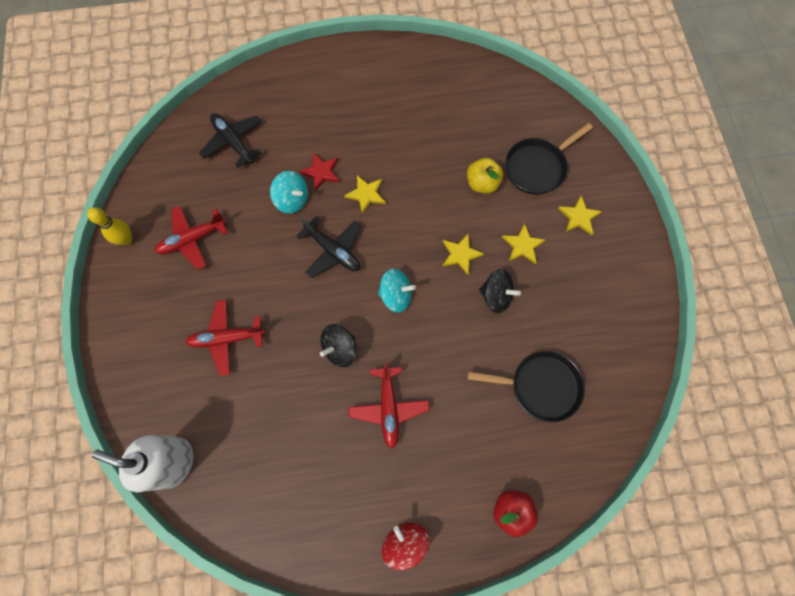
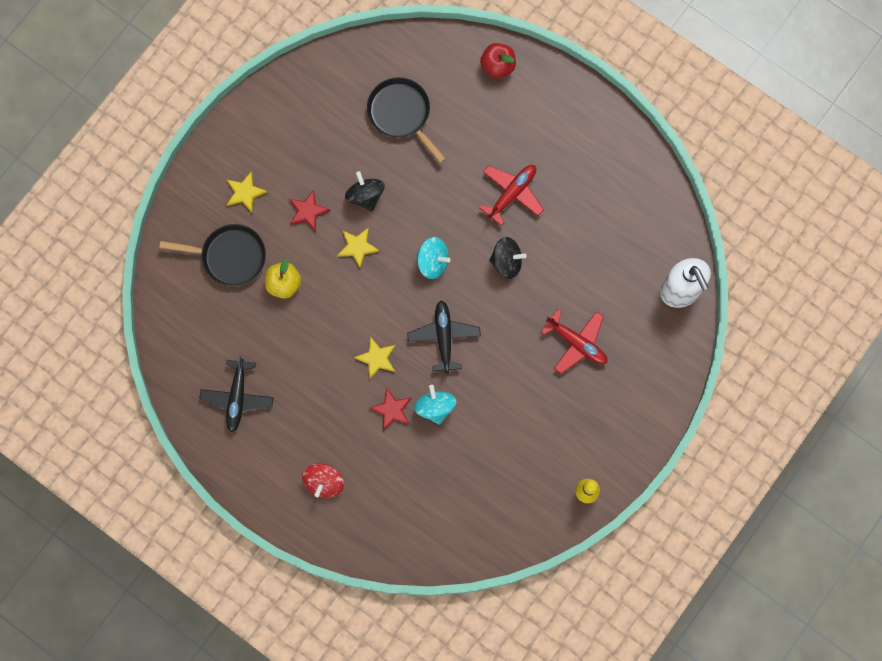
camera: 135 degrees left, 5 degrees up
red plane [155,206,228,270] -> none
black plane [199,113,261,168] -> black plane moved to [199,355,274,432]
turquoise spinning top [378,269,416,313] -> turquoise spinning top turned 150 degrees clockwise [416,237,450,279]
red spinning top [382,523,430,570] -> red spinning top moved to [302,463,344,498]
yellow star [502,224,545,264] -> red star [289,190,330,232]

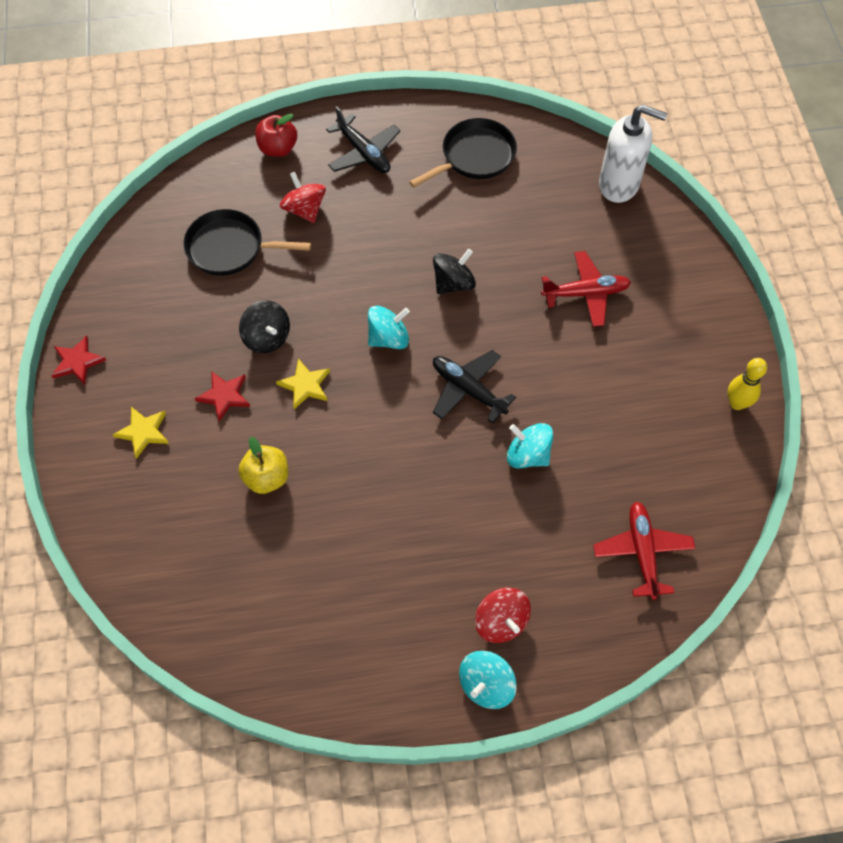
camera: 45 degrees left, 15 degrees down
black pan [159,224,266,286] -> black pan moved to [409,118,517,188]
black plane [199,355,274,432] -> black plane moved to [326,107,400,173]
black spinning top [345,171,385,211] -> black spinning top turned 150 degrees counterclockwise [239,300,290,353]
yellow star [354,337,396,380] -> none
red star [369,388,411,431] -> red star moved to [51,335,106,385]
red plane [480,165,544,226] -> red plane moved to [593,502,695,600]
none -> red spinning top [280,172,326,223]
none -> turquoise spinning top [459,651,517,709]

